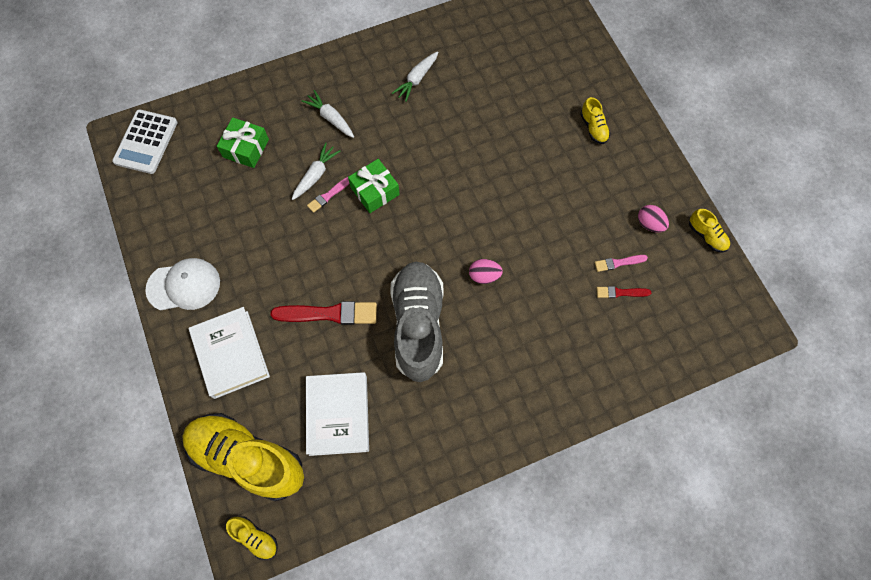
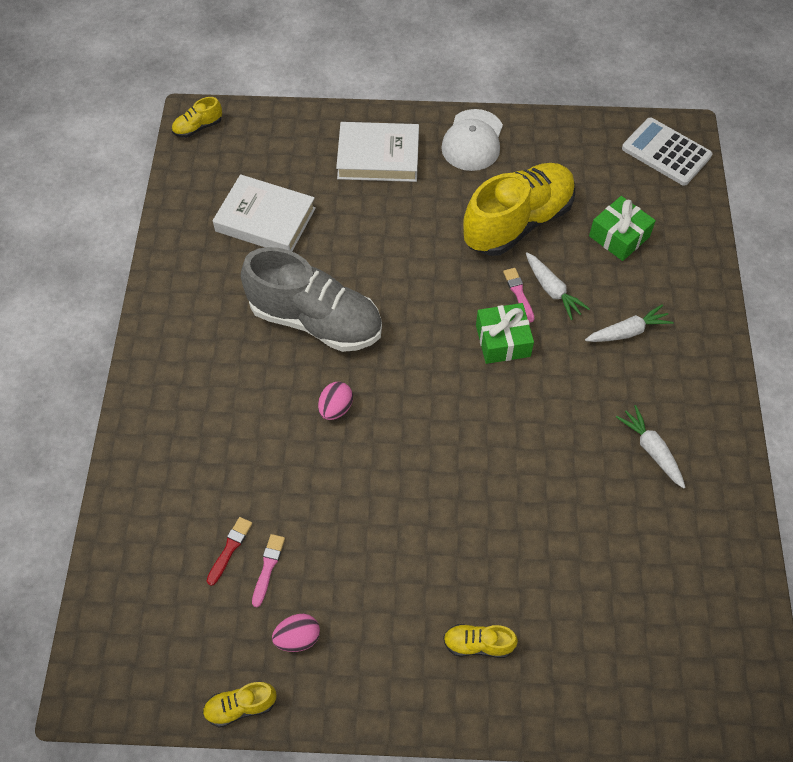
camera: 115 degrees right, 10 degrees down
yellow shoe [182,413,304,501] -> yellow shoe moved to [463,163,575,256]
red brush [271,301,377,325] -> none

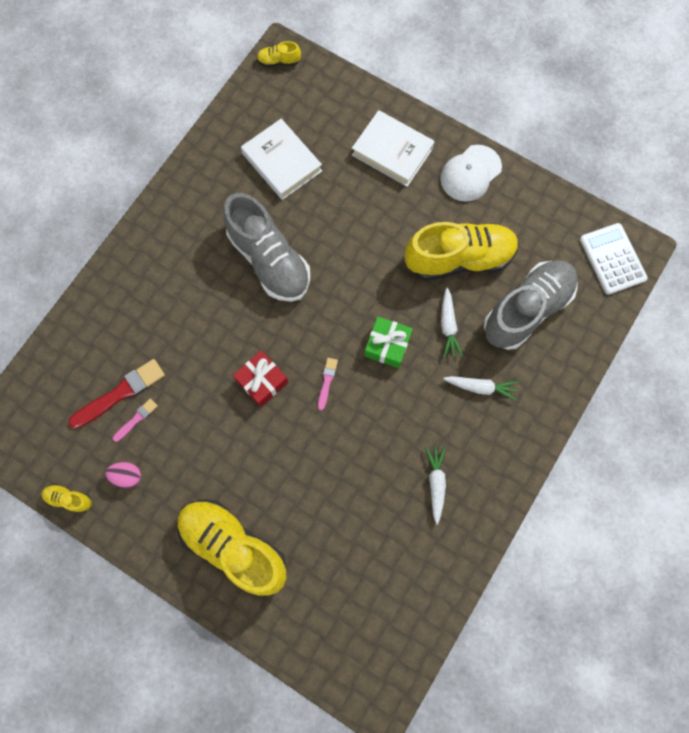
camera: 30 degrees right, 15 degrees up
red brush [207,517,252,586] -> red brush [69,359,165,429], size x1.92
pink egg [318,382,353,420] -> none
yellow shoe [443,624,518,658] -> yellow shoe [178,499,286,596], size x2.40
pink brush [503,268,535,323] -> pink brush moved to [318,358,338,410]
green gift [589,196,656,261] -> grey shoe [484,260,578,350]
none -> red gift [233,350,288,407]

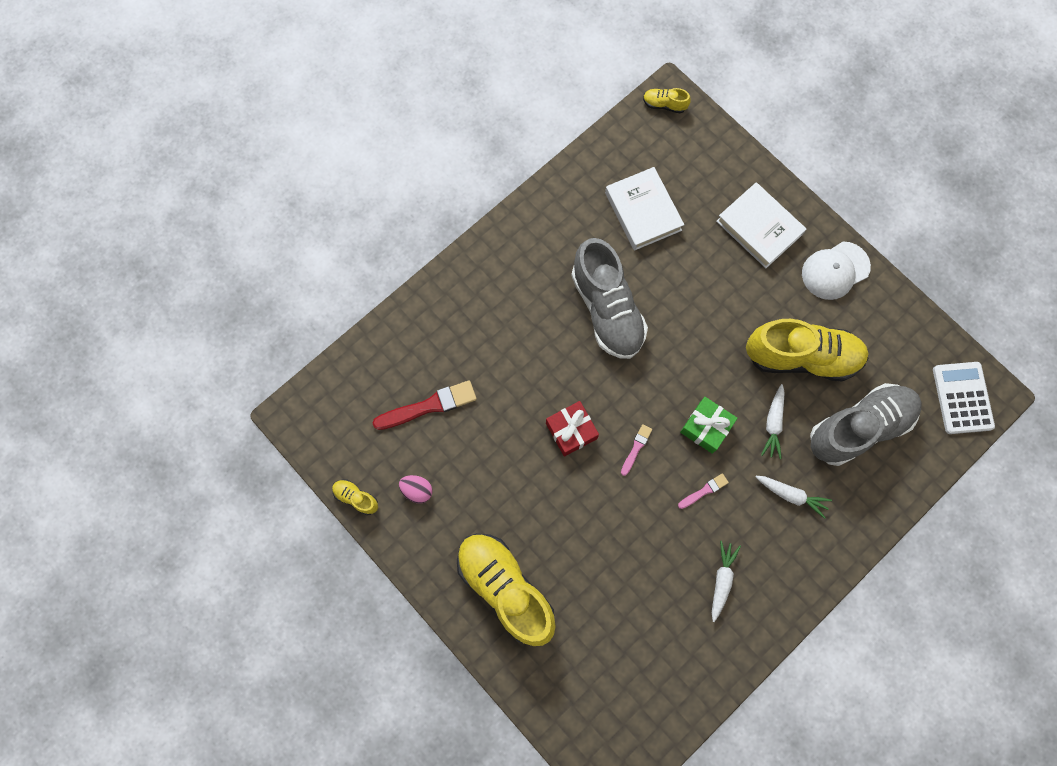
camera: 15 degrees right, 0 degrees up
pink brush [113,398,158,442] -> pink brush moved to [678,473,729,509]

